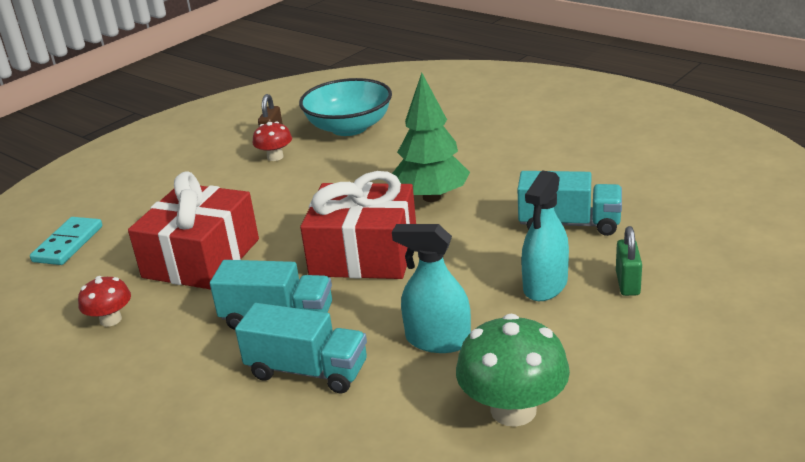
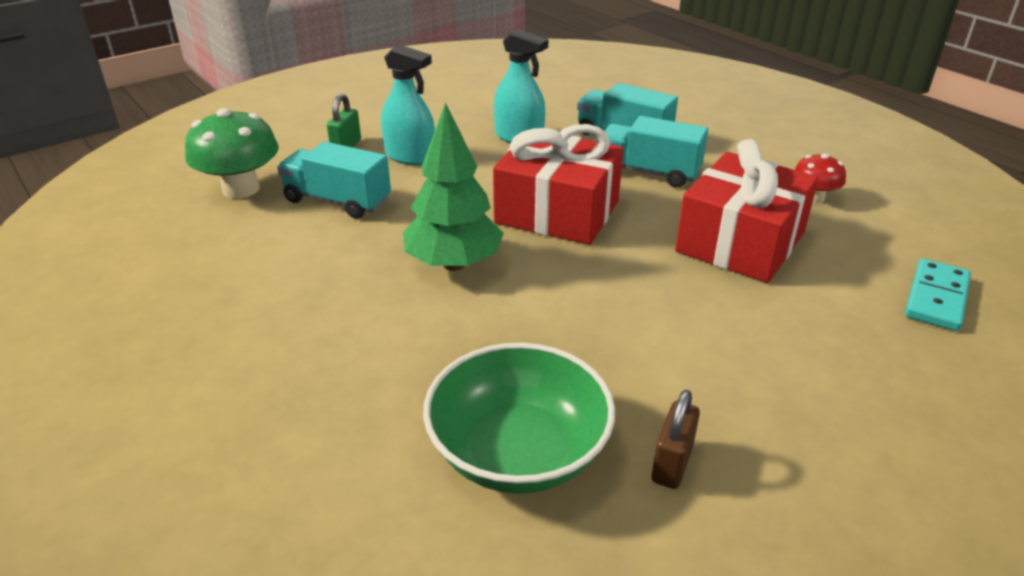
camera: 170 degrees left, 5 degrees up
red mushroom [253,121,292,161] -> none
turquoise bowl [299,78,392,136] -> green bowl [423,343,615,494]
green mushroom [456,314,570,427] -> green mushroom moved to [185,108,279,199]
turquoise spray bottle [521,170,569,301] -> turquoise spray bottle turned 75 degrees clockwise [381,45,435,165]

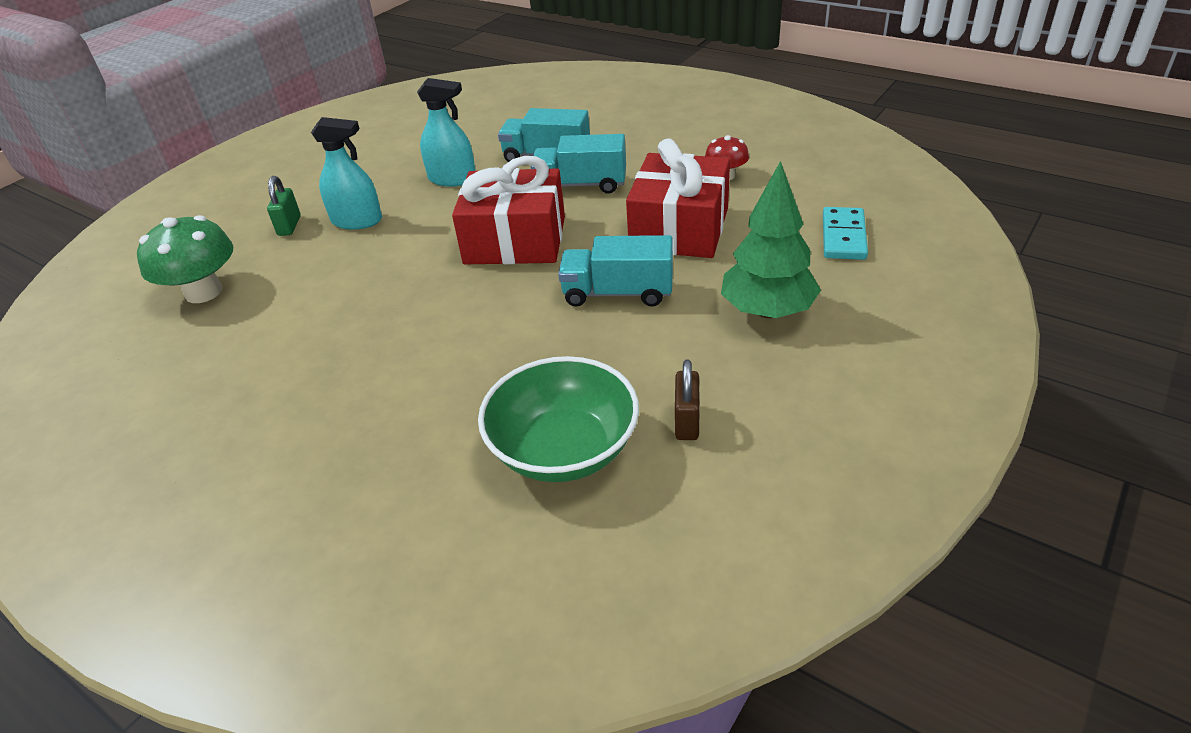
camera: 15 degrees left, 5 degrees up
turquoise truck [277,142,391,219] -> turquoise truck moved to [558,235,673,307]
green tree [403,103,504,271] -> green tree moved to [721,161,821,318]

